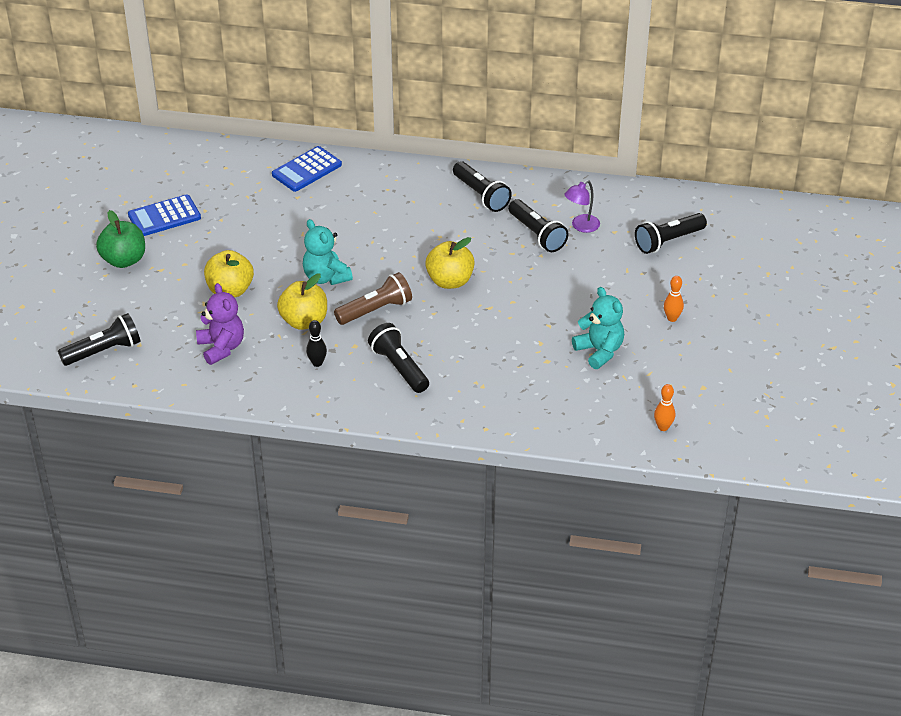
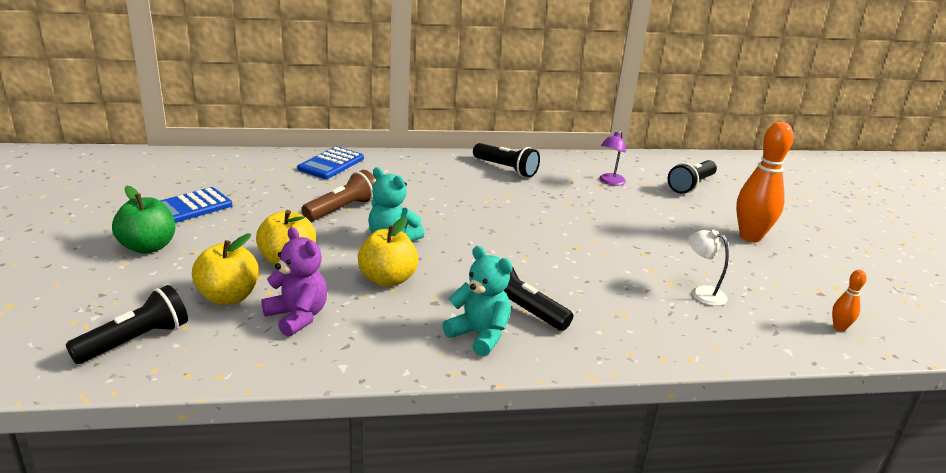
camera: 20 degrees left, 15 degrees down
black bowling pin [306,320,327,367] -> none
brown flashlight [334,272,412,325] -> brown flashlight moved to [301,170,376,221]
yellow apple [425,237,475,289] -> yellow apple moved to [192,233,259,305]
black flashlight [508,199,568,252] -> none
turquoise teddy bear [572,287,624,369] -> turquoise teddy bear moved to [442,246,513,356]
orange bowling pin [664,276,684,322] -> orange bowling pin [736,122,793,242], size x2.17
none -> white lamp [688,230,729,306]

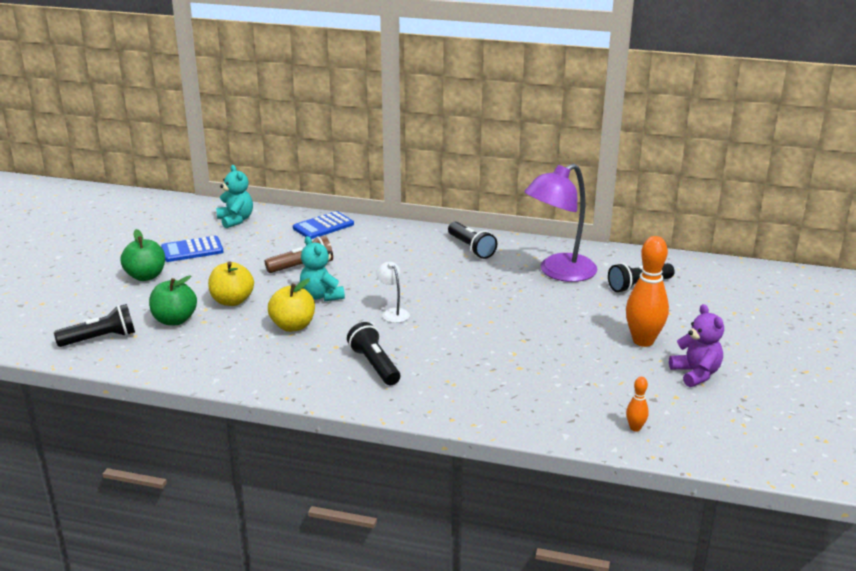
camera: 25 degrees right, 0 degrees up
yellow apple [192,233,259,305] -> green apple [149,275,197,325]
purple teddy bear [262,227,327,337] -> purple teddy bear moved to [669,304,724,387]
turquoise teddy bear [442,246,513,356] -> turquoise teddy bear moved to [216,165,253,228]
purple lamp [600,131,626,186] -> purple lamp [524,164,597,282], size x2.24
white lamp [688,230,729,306] -> white lamp moved to [376,262,410,323]

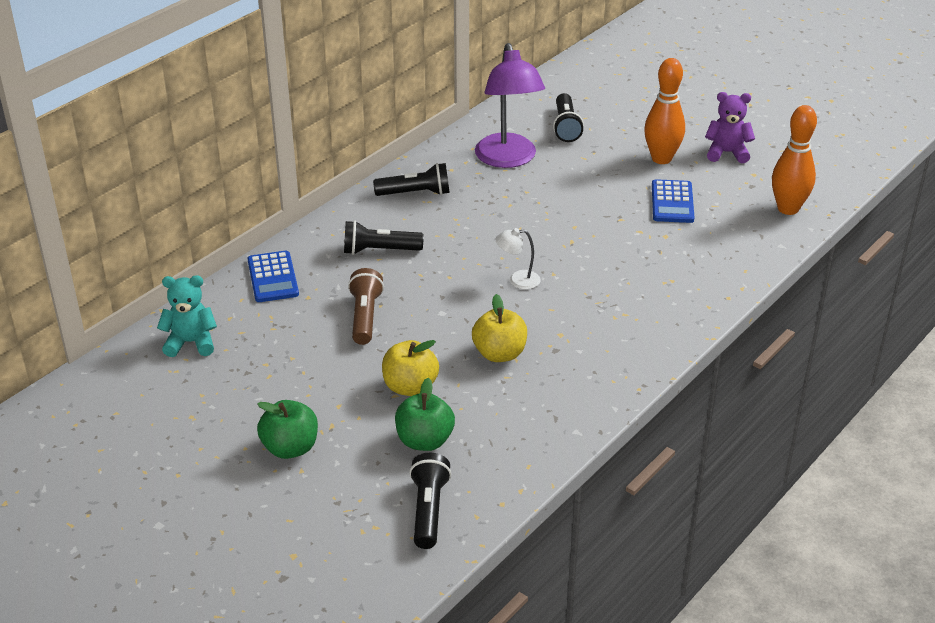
camera: 65 degrees left, 10 degrees up
blue calculator [161,236,223,262] -> blue calculator moved to [652,179,695,223]
turquoise teddy bear [300,236,345,302] -> none
black flashlight [347,322,400,385] -> black flashlight moved to [344,220,424,255]
orange bowling pin [626,377,649,432] -> orange bowling pin [772,105,817,215], size x2.17

